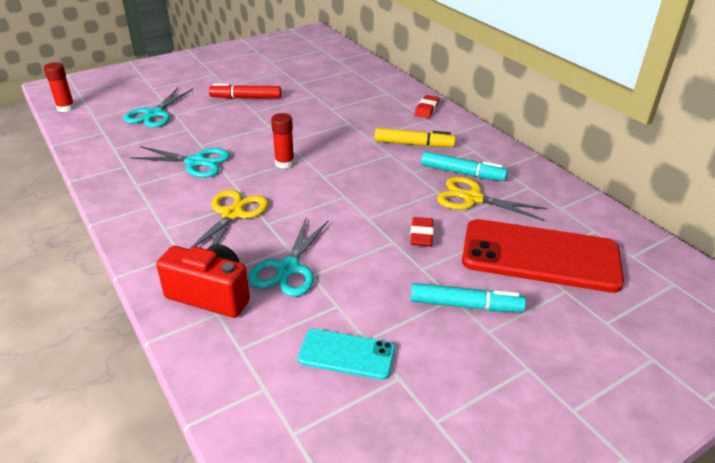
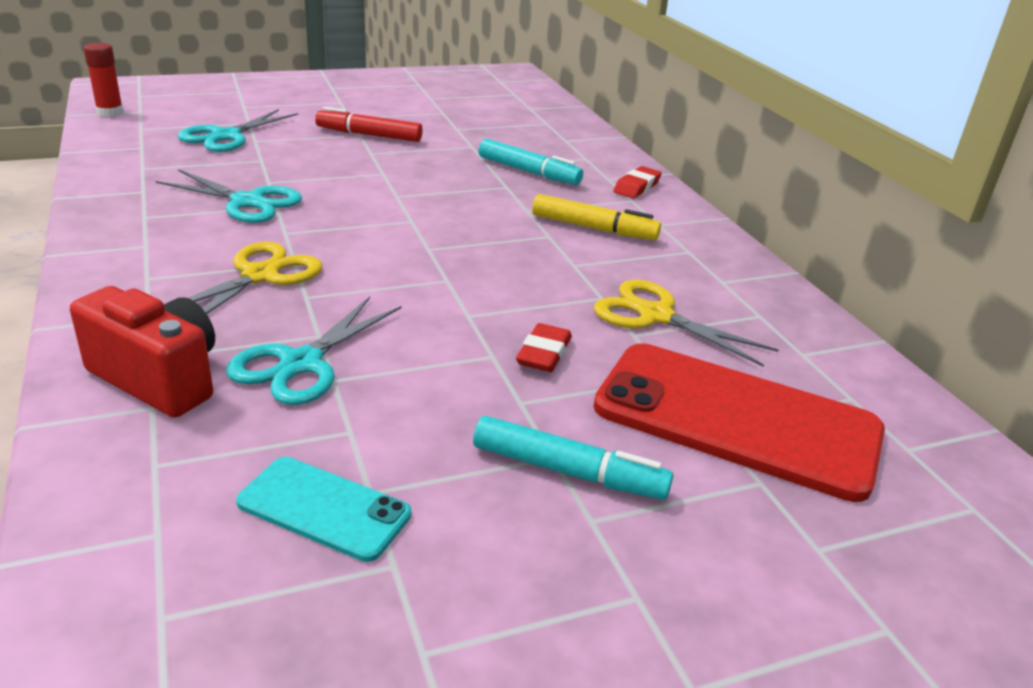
camera: 10 degrees right, 5 degrees down
red glue stick [271,113,295,169] -> none
turquoise marker [421,151,508,181] -> turquoise marker moved to [478,139,583,185]

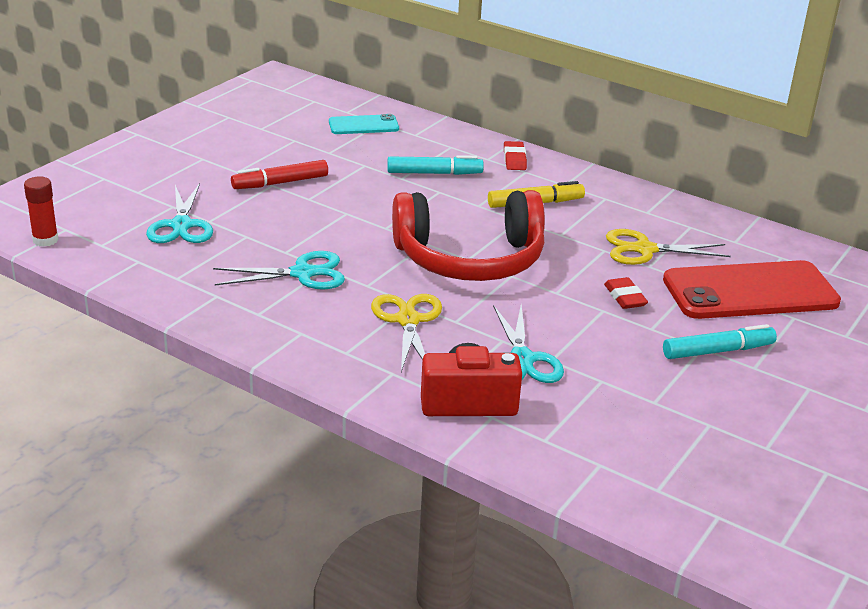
camera: 35 degrees left, 0 degrees up
turquoise phone [236,457,411,562] -> turquoise phone moved to [329,114,399,134]
none -> red headphones [392,190,545,281]

